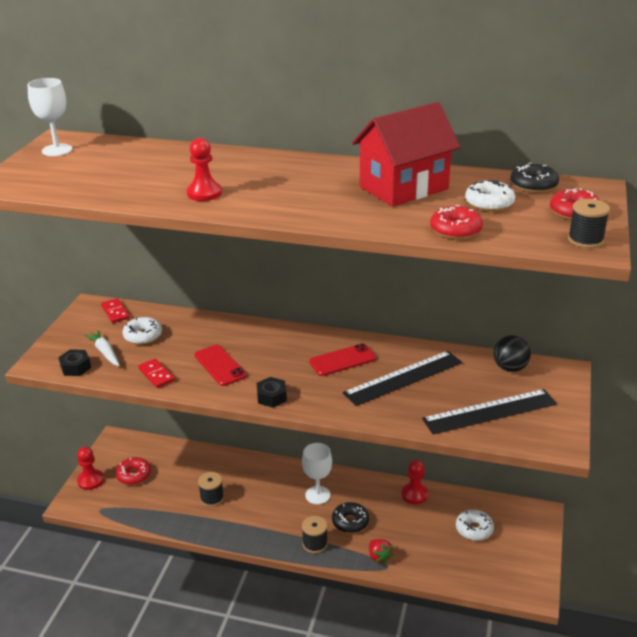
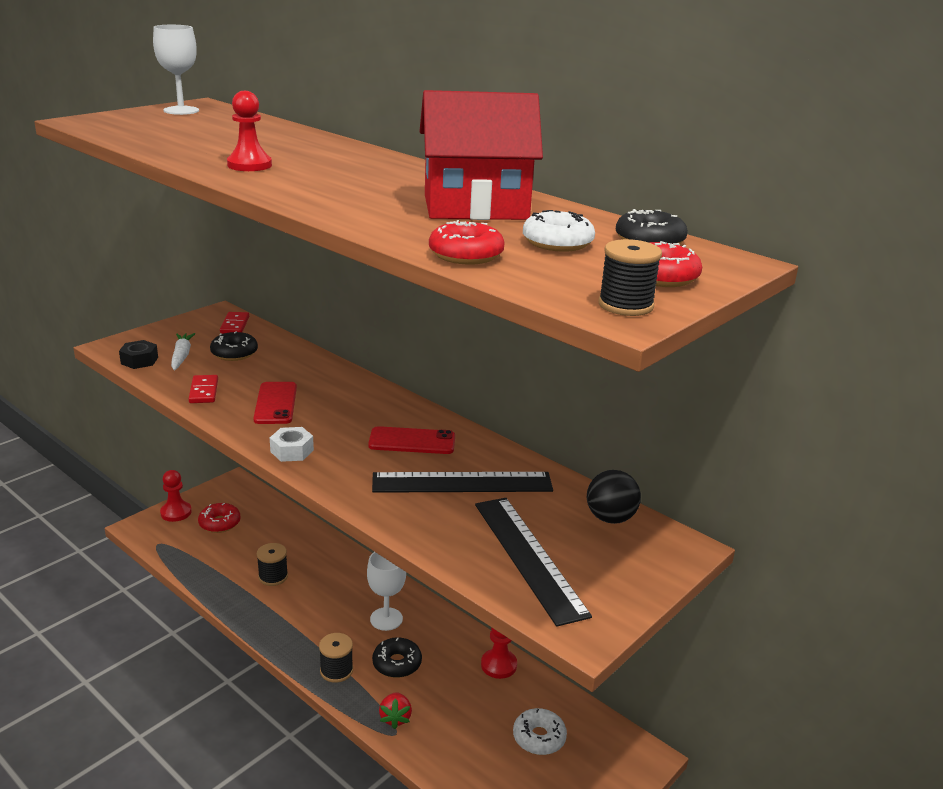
camera: 25 degrees right, 5 degrees down
white donut [122,317,162,345] -> black donut [210,331,258,361]
black nut [257,377,287,407] -> white nut [270,427,314,462]
black ruler [422,389,557,434] -> black ruler turned 60 degrees clockwise [475,498,592,627]

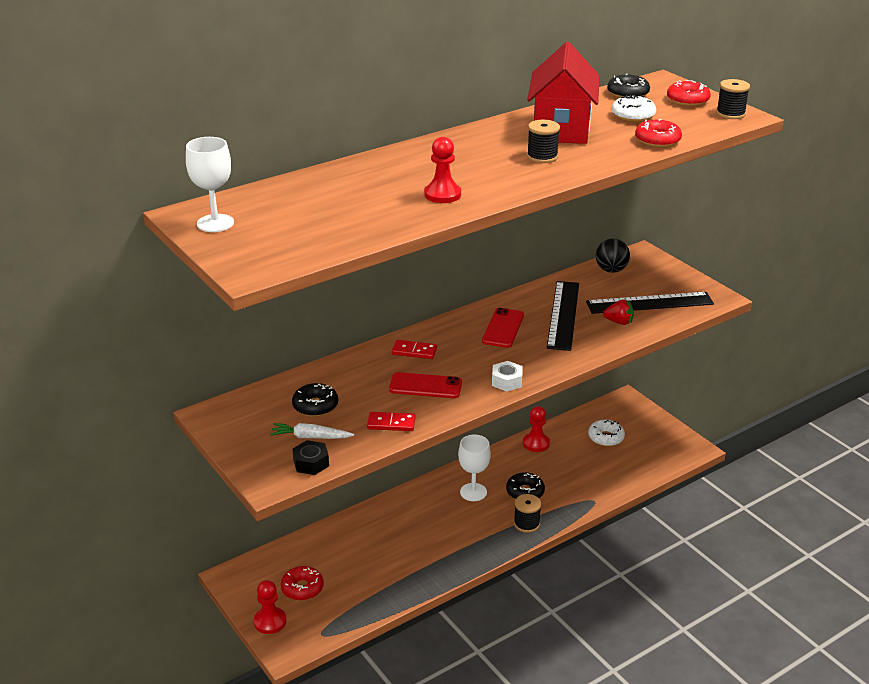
camera: 75 degrees left, 5 degrees up
red domino [220,312,249,334] -> red domino moved to [392,340,437,359]
black spool [257,543,288,586] -> black spool moved to [527,120,560,163]
red strawberry [379,692,412,729] -> red strawberry moved to [603,299,634,325]

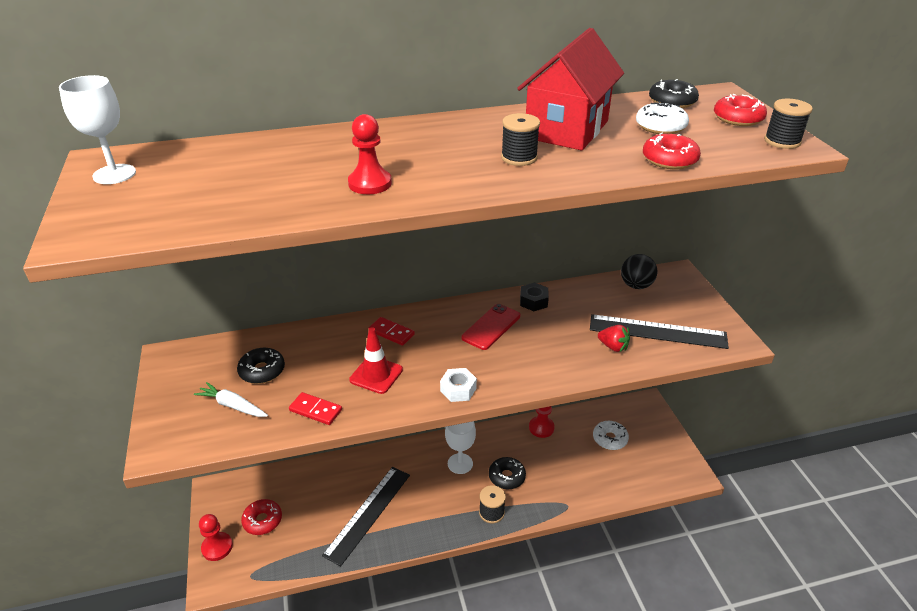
camera: 20 degrees right, 5 degrees up
black nut [293,440,329,475] -> black nut moved to [520,282,549,311]
red phone [389,372,462,398] -> red traffic cone [349,327,403,394]
black ruler [547,281,579,351] -> black ruler moved to [322,467,410,566]

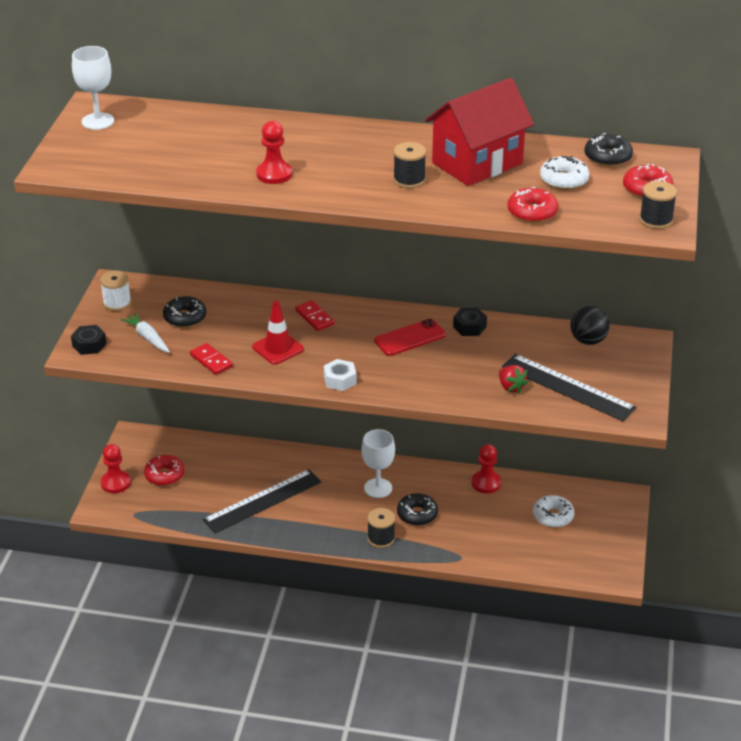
camera: 25 degrees right, 0 degrees up
none -> black nut [71,325,107,355]
none -> white spool [100,271,131,311]

